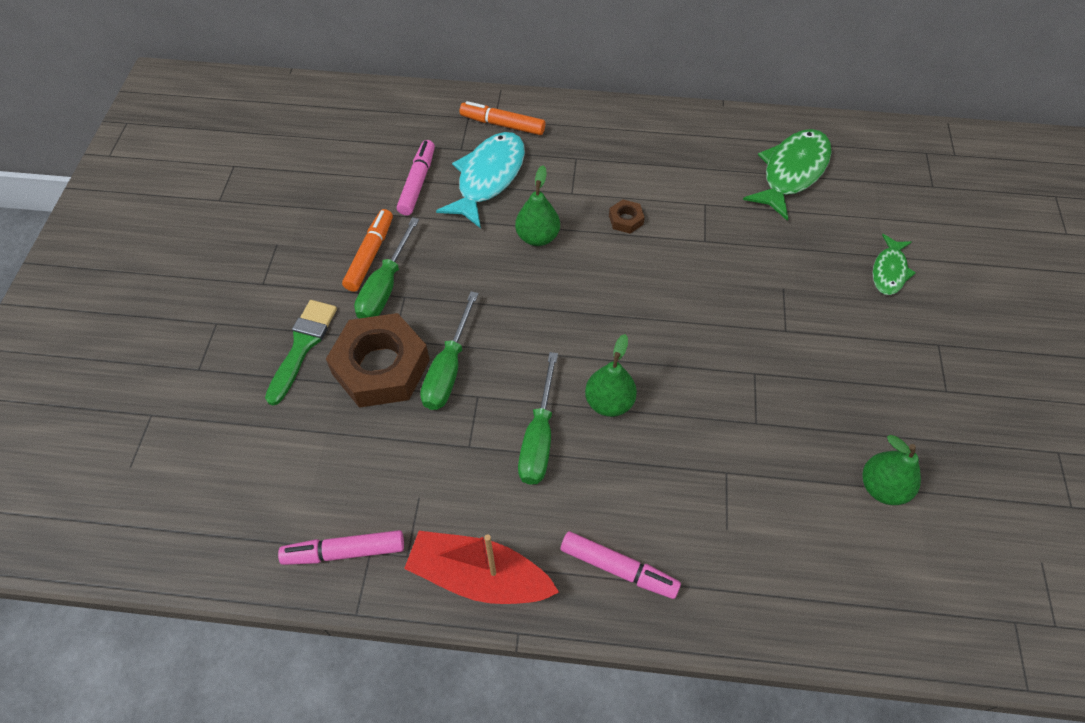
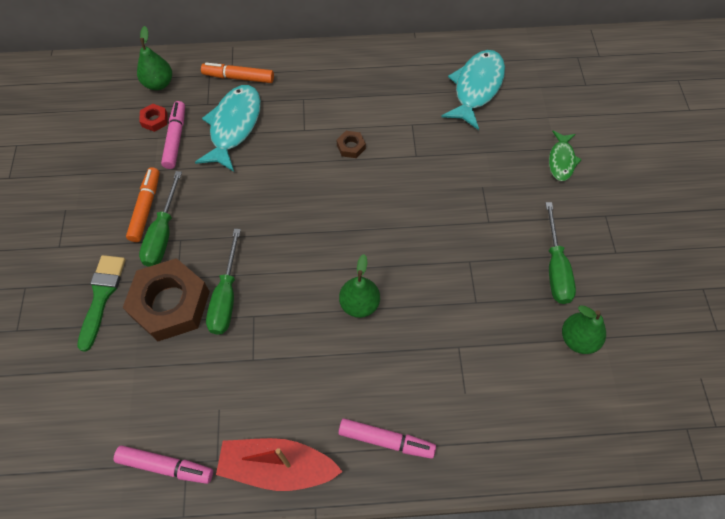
camera: 10 degrees left, 5 degrees up
pink marker [278,530,404,565] -> pink marker turned 150 degrees counterclockwise [114,446,213,484]
green pear [515,165,560,246] -> green pear moved to [137,26,172,90]
green screwdriver [518,352,558,485] -> green screwdriver moved to [545,202,576,304]
green fish [743,129,832,221] -> turquoise fish [441,50,505,130]
none -> red nut [139,104,168,132]

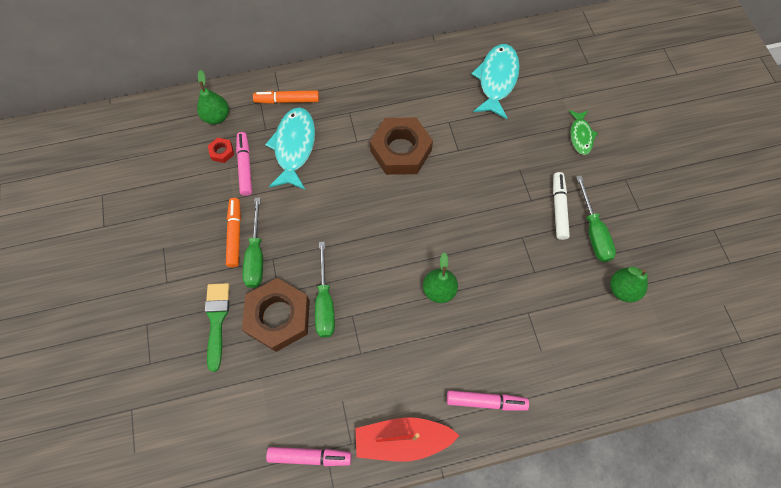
camera: 10 degrees left, 5 degrees up
brown nut [337,131,366,158] -> brown nut [370,117,433,175], size x2.40
none -> white marker [553,172,570,240]

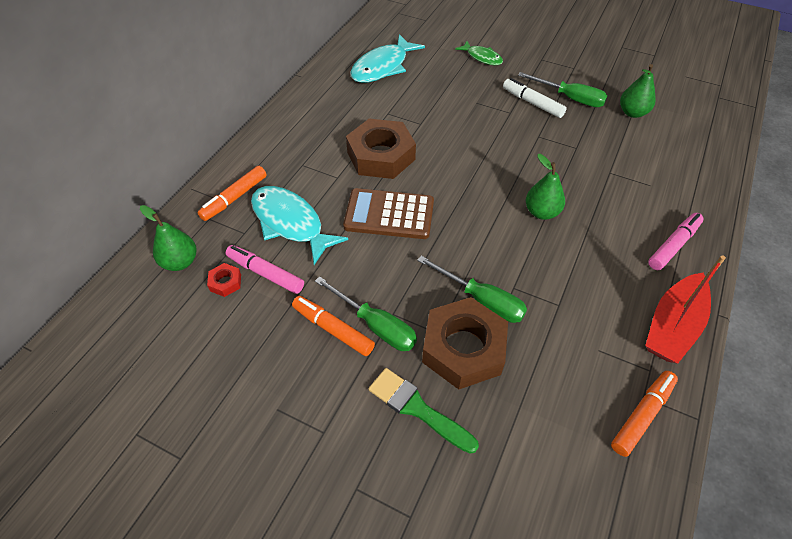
camera: 50 degrees left, 15 degrees down
pink marker [266,447,351,466] -> orange marker [611,371,678,457]
turquoise fish [471,44,520,119] -> turquoise fish turned 105 degrees counterclockwise [350,34,425,83]
none -> brown calculator [343,188,434,239]

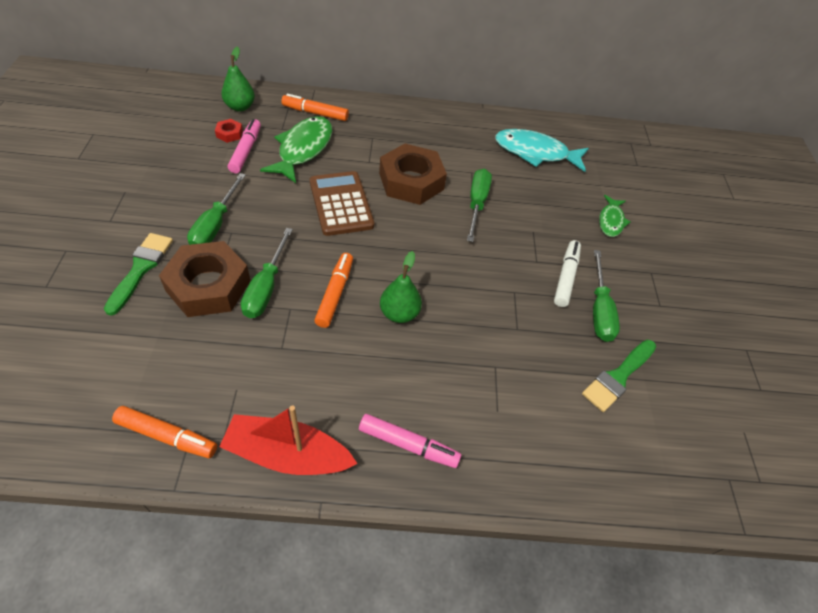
camera: 60 degrees right, 0 degrees up
turquoise fish [251,186,348,265] -> green fish [260,116,332,183]
orange marker [292,296,375,356] -> orange marker moved to [314,253,353,328]
green pear [620,64,656,118] -> green brush [582,340,656,412]
none -> green screwdriver [467,169,492,242]

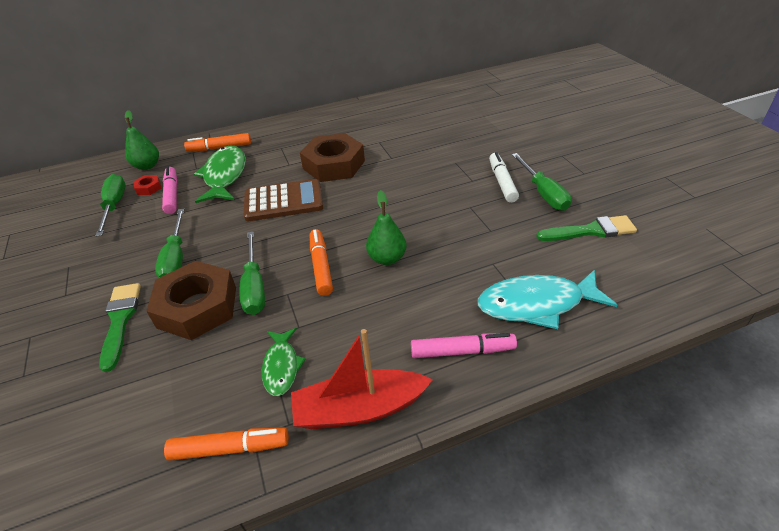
camera: 15 degrees left, 10 degrees down
brown calculator [310,171,374,236] -> brown calculator turned 120 degrees clockwise [244,179,323,221]
green screwdriver [467,169,492,242] -> green screwdriver moved to [96,174,126,237]
turquoise fish [495,129,589,172] -> turquoise fish moved to [478,270,617,329]
green brush [582,340,656,412] -> green brush turned 120 degrees counterclockwise [536,215,637,241]
green fish [599,195,630,237] -> green fish moved to [262,328,306,396]

